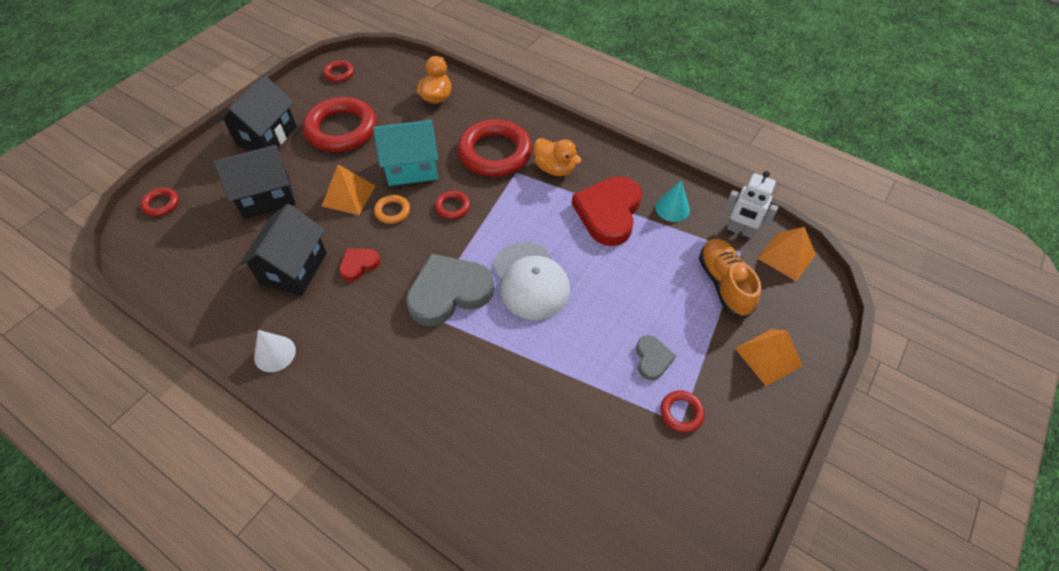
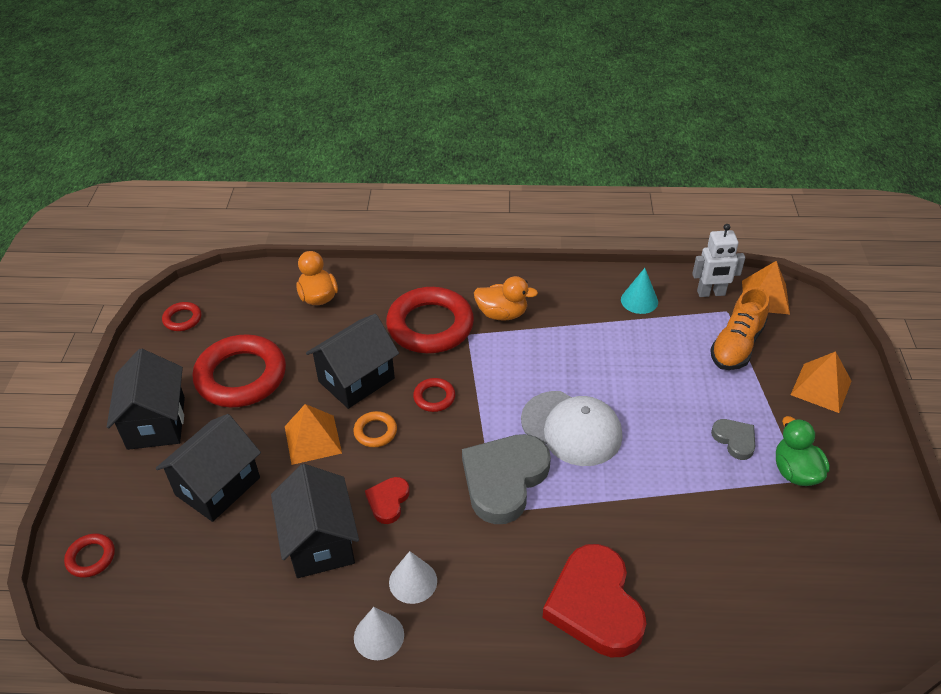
camera: 30 degrees left, 10 degrees down
turquoise house [373,120,438,186] -> black house [306,314,399,409]
red heart [572,176,642,246] -> red heart moved to [543,544,647,657]
red ring [660,391,705,433] -> green duck [776,416,830,486]
orange shoe [699,239,761,319] -> orange shoe turned 105 degrees counterclockwise [710,287,769,370]
none -> white cone [389,551,437,604]

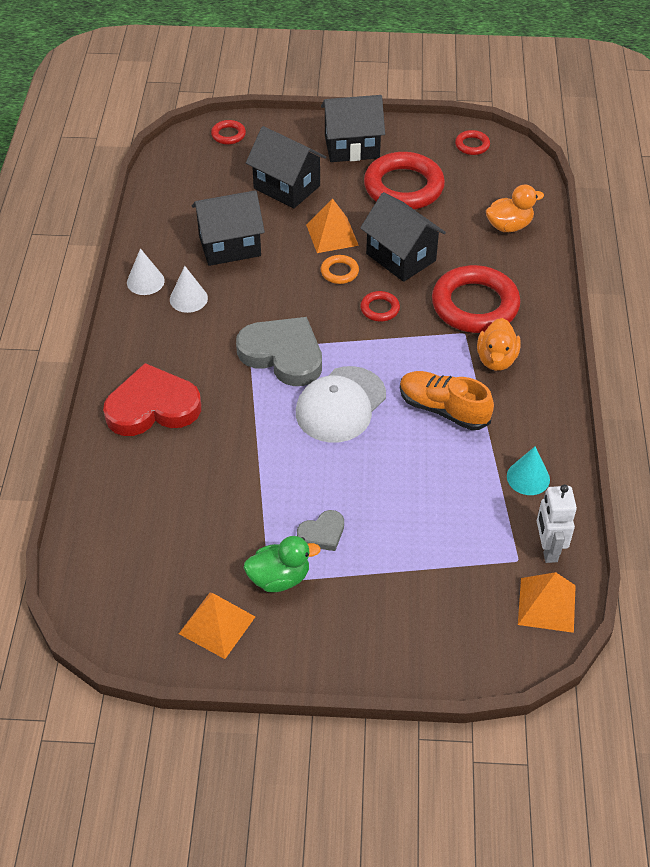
camera: 90 degrees right, 5 degrees up
red heart [365,477,410,524] -> none
orange shoe [710,287,769,370] -> orange shoe moved to [400,371,494,430]
orange pyramid [791,351,851,413] -> orange pyramid moved to [179,593,255,659]

